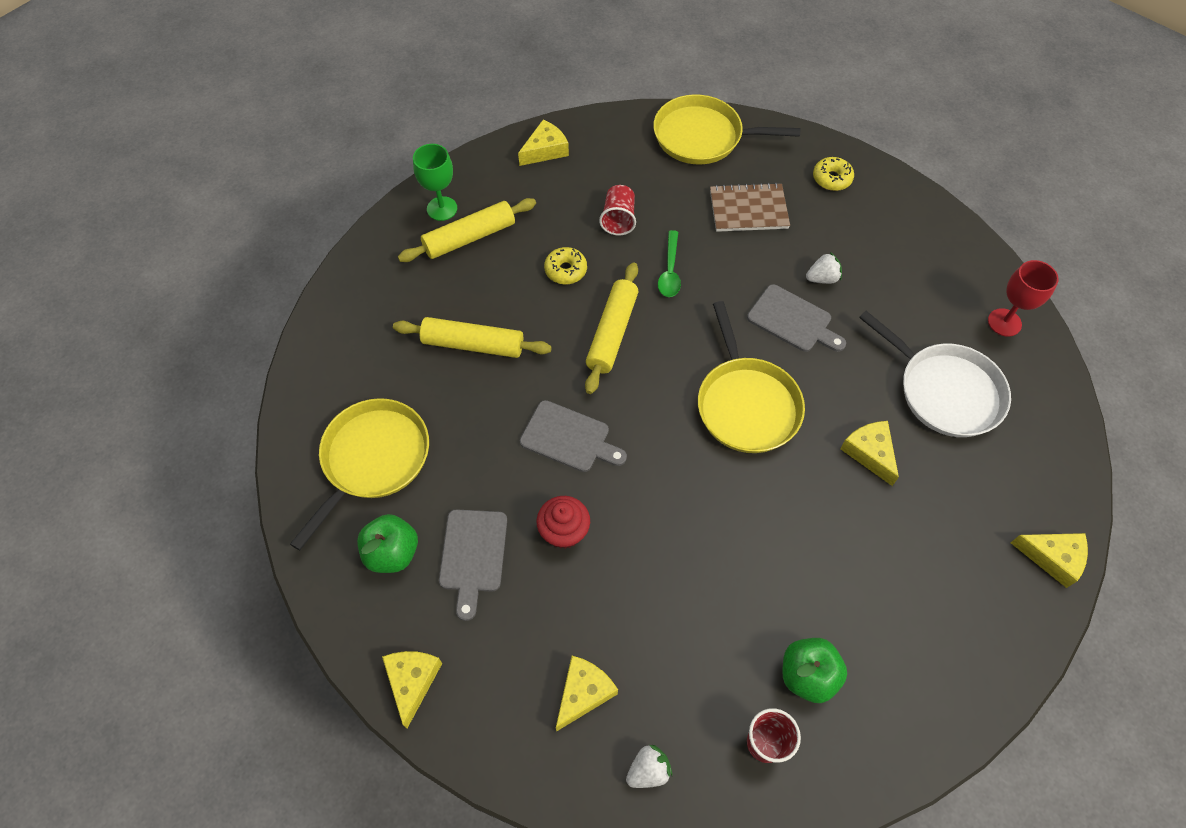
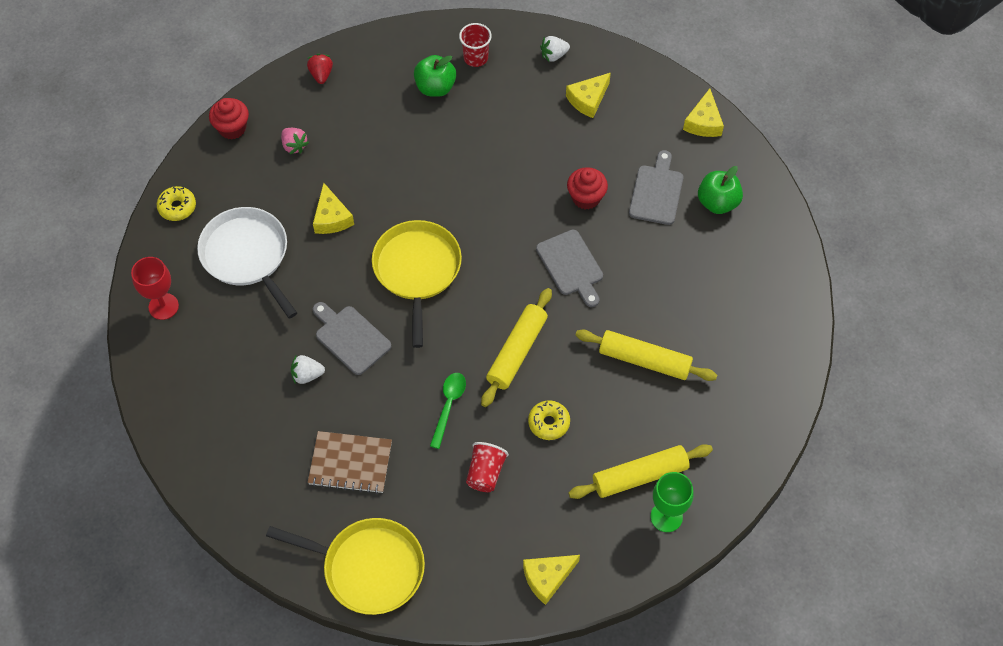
camera: 170 degrees left, 0 degrees up
yellow pan [290,398,429,550] -> none
grey cutting board [520,400,627,472] -> grey cutting board turned 150 degrees counterclockwise [536,230,603,307]
yellow donut [813,157,854,191] -> yellow donut moved to [157,186,196,221]
yellow cheese [1011,533,1088,588] -> red cupcake [209,98,249,140]
none -> pink strawberry [281,128,309,154]
none -> red strawberry [307,54,333,84]

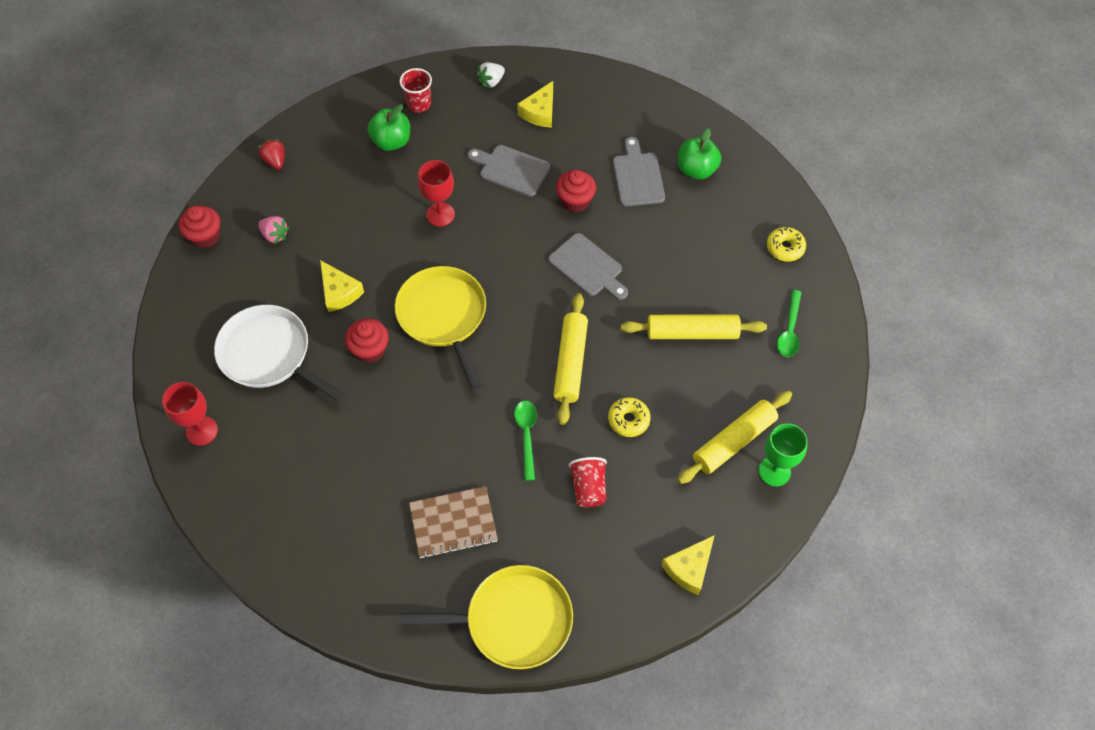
camera: 20 degrees left, 0 degrees up
yellow donut [157,186,196,221] -> yellow donut moved to [767,227,806,262]
white strawberry [291,355,325,384] -> none
grey cutting board [313,302,391,375] -> grey cutting board moved to [467,145,551,197]
yellow cheese [683,88,724,137] -> none
none -> red cupcake [345,319,389,363]
none -> red goblet [418,160,455,227]
none -> green spoon [777,290,802,357]

